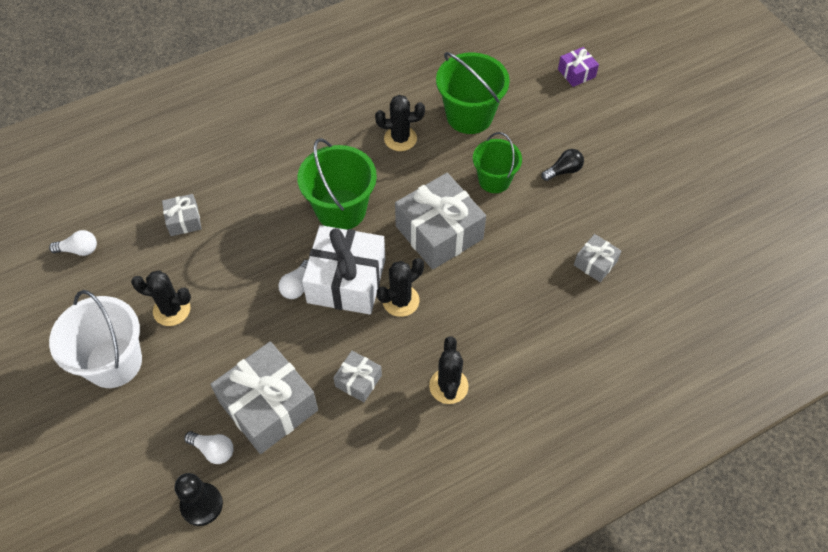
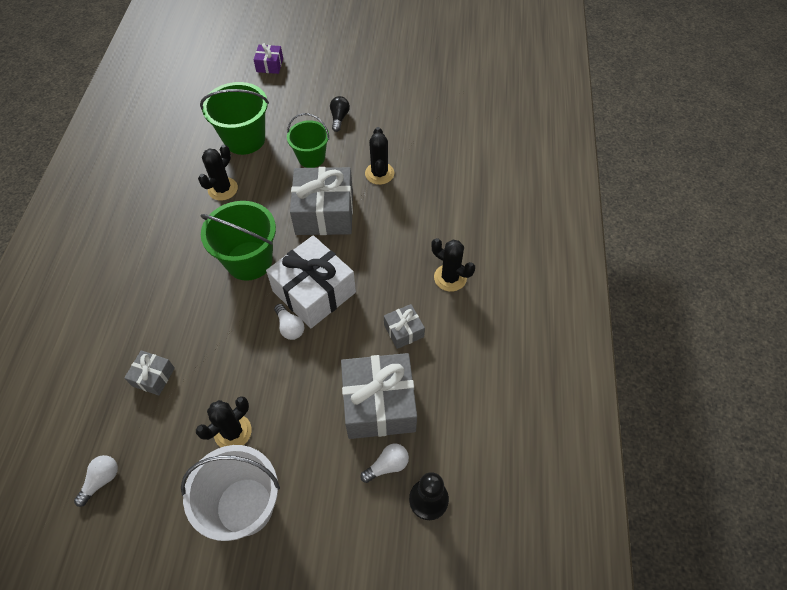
camera: 55 degrees left, 0 degrees up
black cactus [377,258,424,317] -> black cactus moved to [365,127,395,185]
grey gift [574,234,621,282] -> none

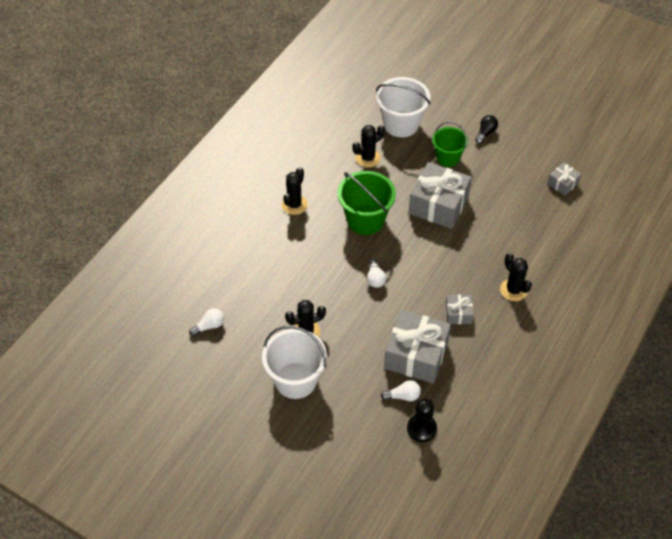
camera: 25 degrees right, 5 degrees down
grey gift [124,350,175,396] -> grey gift moved to [547,162,581,196]
green bucket [200,82,269,155] -> white bucket [376,77,430,137]
purple gift [254,43,283,74] -> none
white gift [266,235,356,328] -> none
black cactus [365,127,395,185] -> black cactus moved to [282,167,308,215]

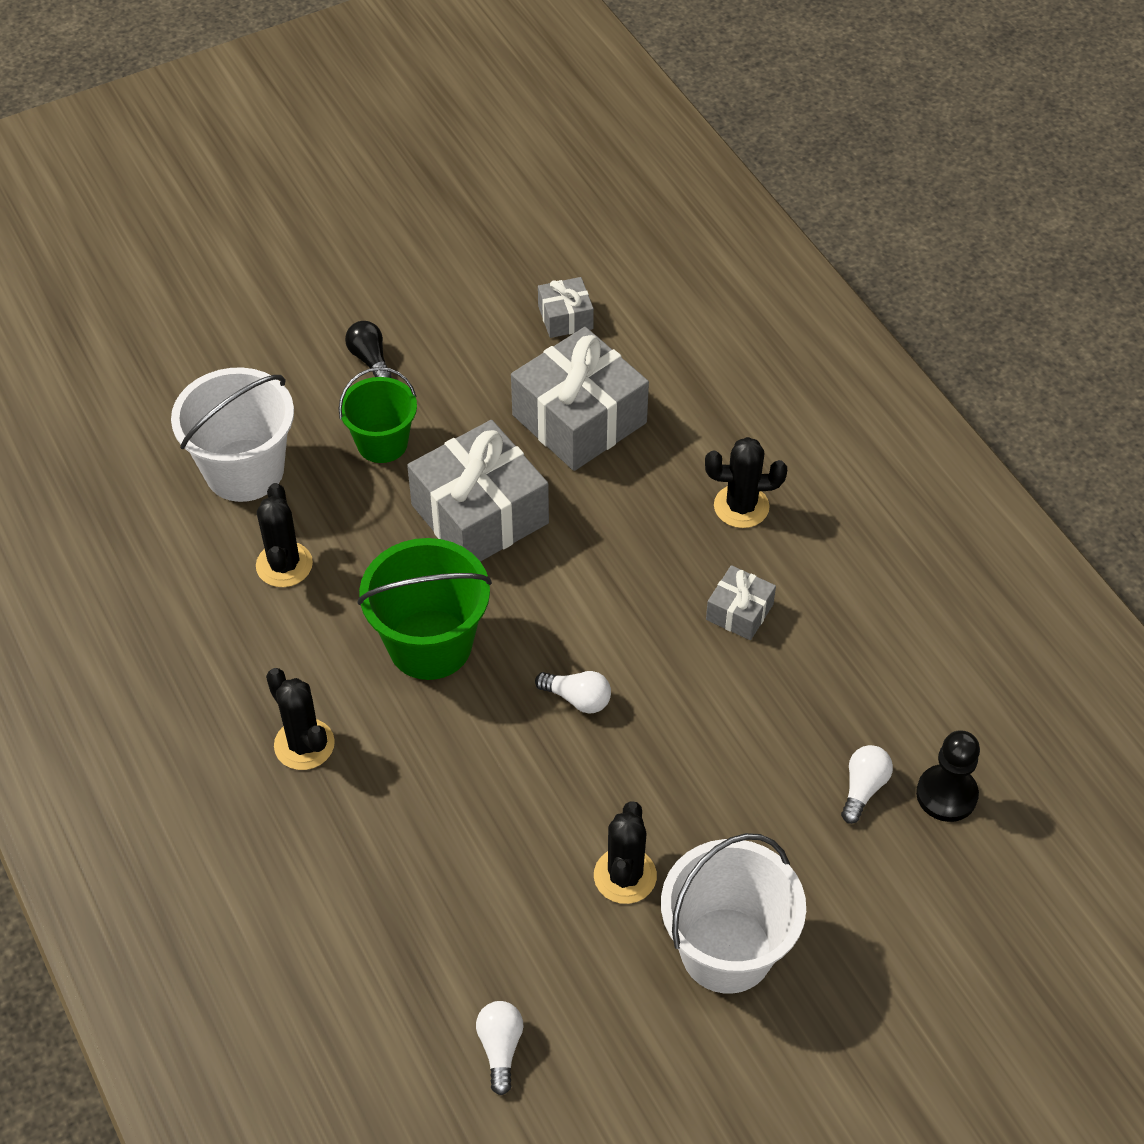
camera: 60 degrees left, 0 degrees up
grey gift [384,310,451,383] -> grey gift moved to [511,327,649,471]

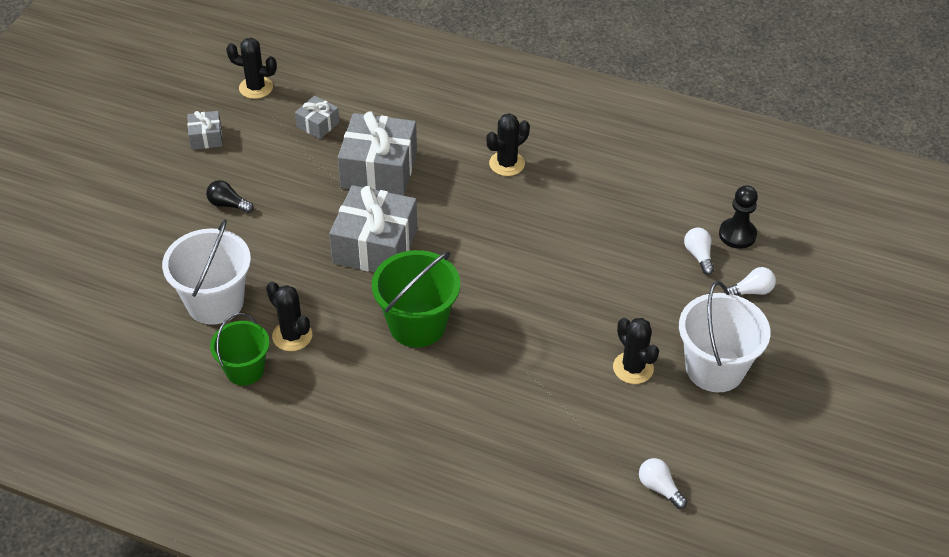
camera: 40 degrees left, 5 degrees down
black cactus [266,668,335,770] -> black cactus moved to [226,38,277,99]
green bucket [338,367,417,463] -> green bucket moved to [210,313,270,386]
white light bulb [535,671,611,714] -> white light bulb moved to [724,267,776,296]
grey gift [706,565,776,640] -> grey gift moved to [187,111,223,150]

